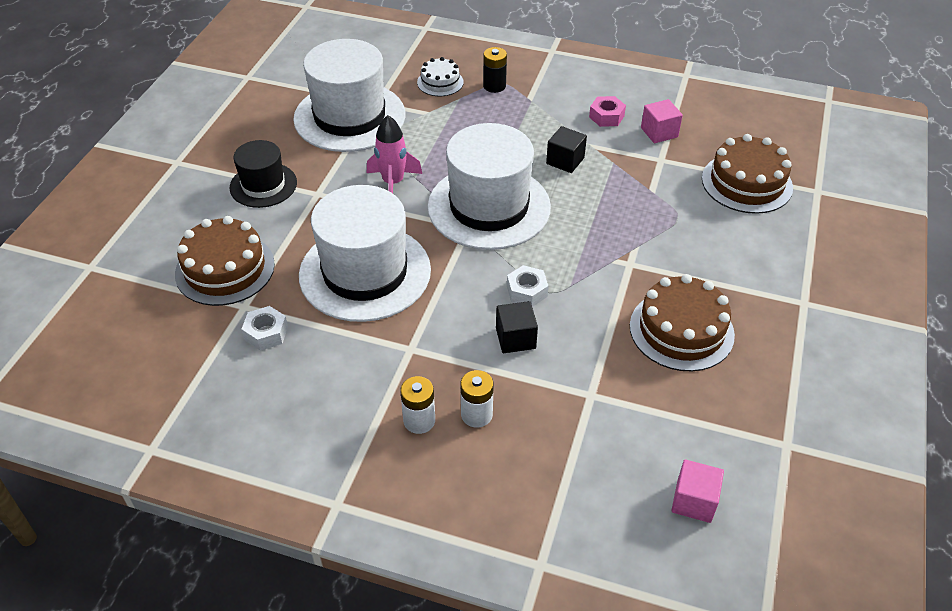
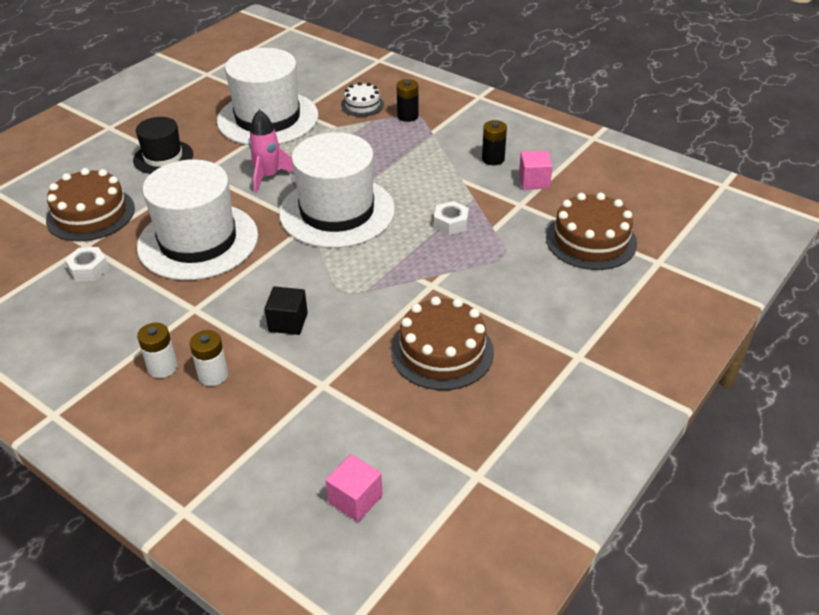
camera: 20 degrees right, 5 degrees down
white nut [507,265,548,307] -> white nut moved to [434,201,469,235]
black cube [546,126,587,173] -> none
pink nut [589,96,626,127] -> black battery [482,120,507,165]

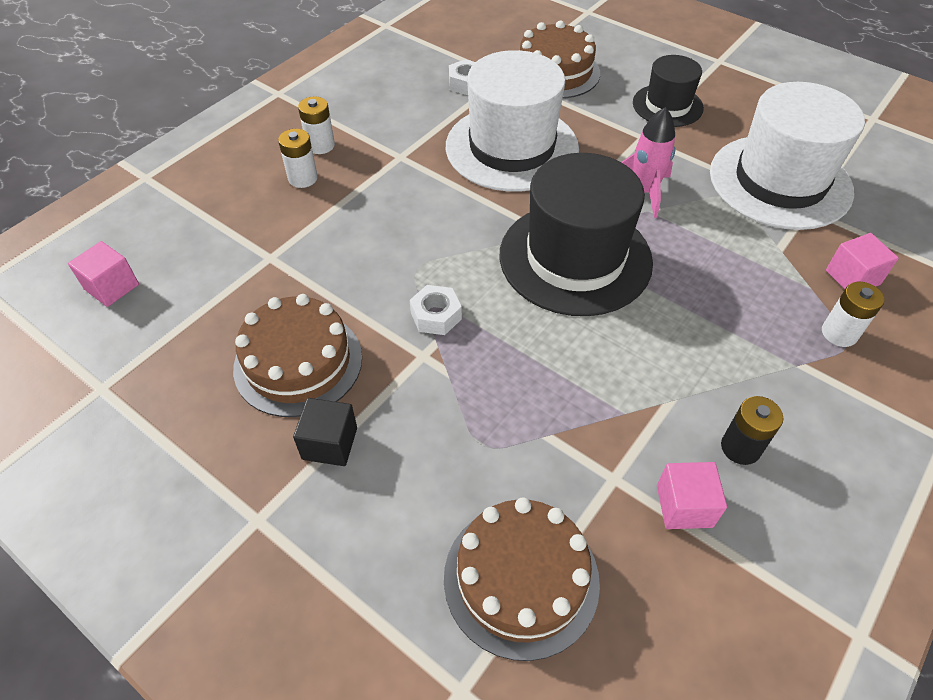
camera: 90 degrees right, 10 degrees up
black cube [265,286,308,335] -> black cube moved to [293,398,357,466]
white hat [279,132,395,248] -> black hat [500,153,653,316]
white cake [341,82,384,117] -> pink cube [826,233,899,289]
black battery [397,79,419,122] -> white battery [822,282,884,347]
white nut [434,201,469,235] -> white nut moved to [410,285,462,335]

